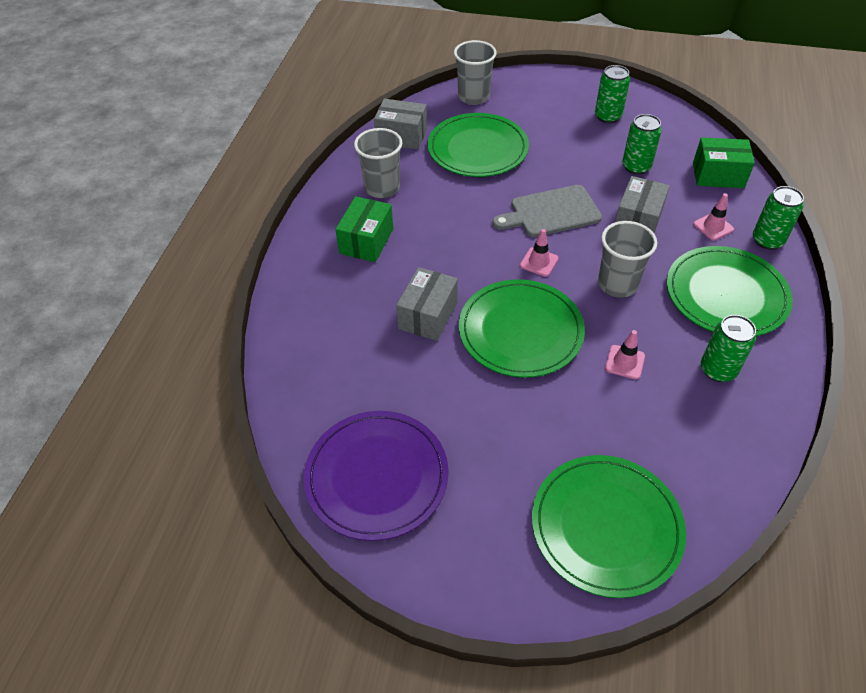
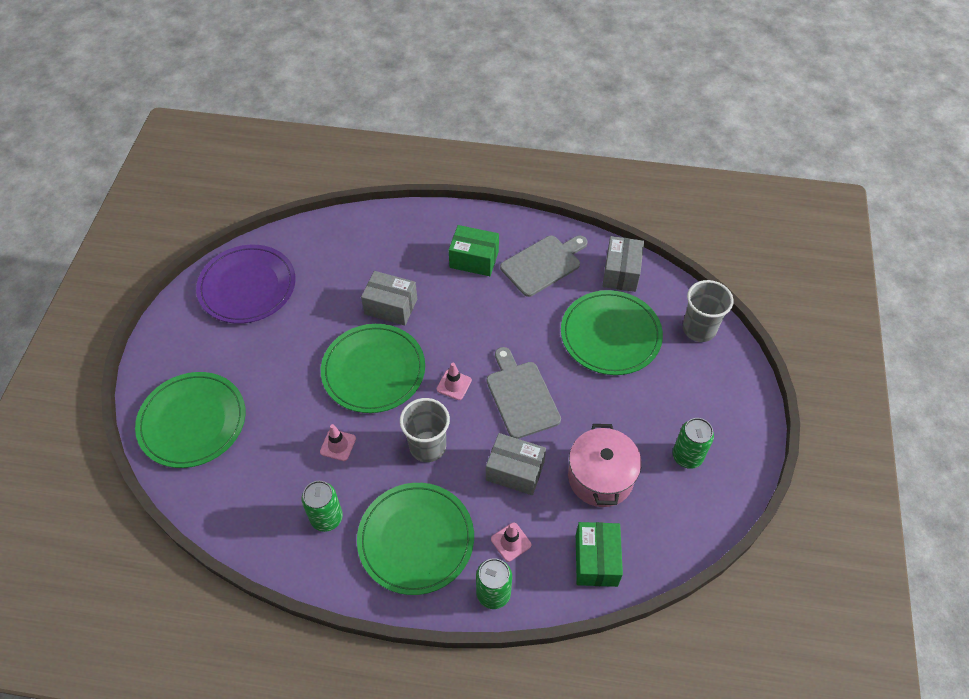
camera: 85 degrees right, 5 degrees up
grey cup [354,128,402,198] -> grey cutting board [500,236,587,297]
green can [622,114,662,175] -> pink pot [568,424,642,507]

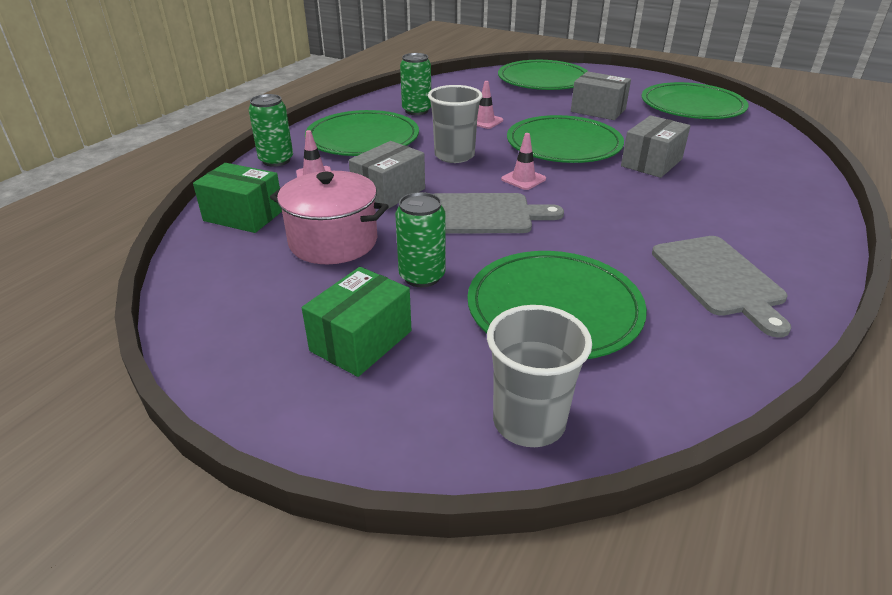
camera: 110 degrees right, 20 degrees down
purple plate [196,245,296,324] -> green plate [642,82,748,119]
green box [449,225,499,276] -> green box moved to [302,267,411,377]
grey box [603,236,644,292] -> grey box moved to [571,71,631,120]
green can [673,418,714,469] -> green can moved to [395,192,446,287]

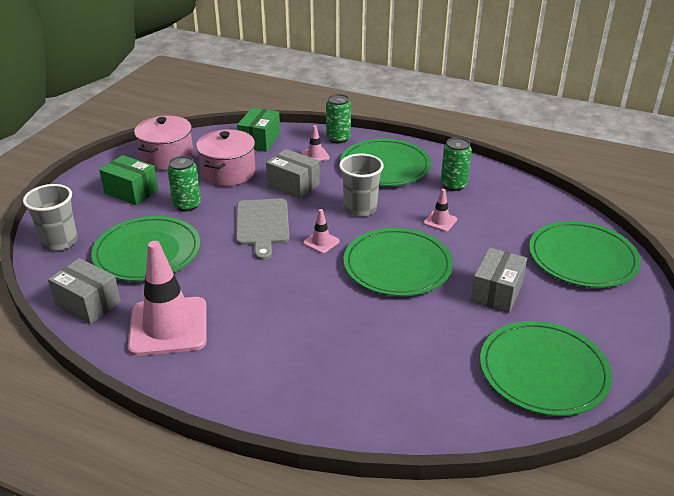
camera: 85 degrees right, 0 degrees up
grey box [621,115,691,178] -> grey box moved to [48,258,121,324]
grey cutting board [652,236,791,338] -> pink traffic cone [128,241,207,356]
none -> pink pot [134,116,194,170]

